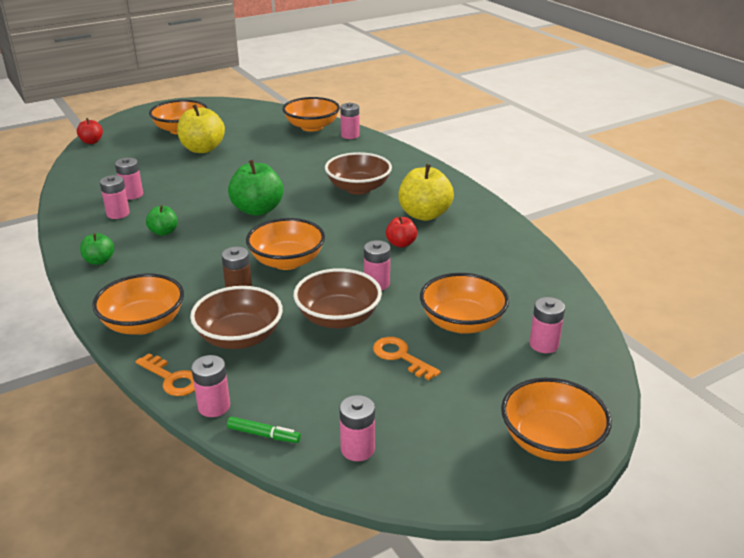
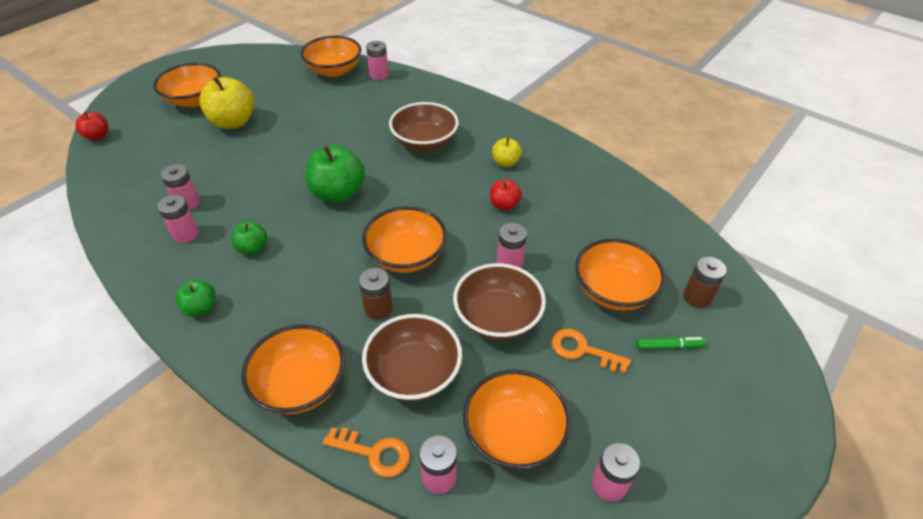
camera: 20 degrees left, 15 degrees up
green marker [227,417,301,443] -> green marker moved to [636,337,706,350]
yellow apple [399,164,454,221] -> yellow apple [492,138,522,167], size x0.54
orange bowl [501,378,612,461] -> orange bowl moved to [463,369,571,470]
pink battery [530,297,565,353] -> brown battery [683,257,727,308]

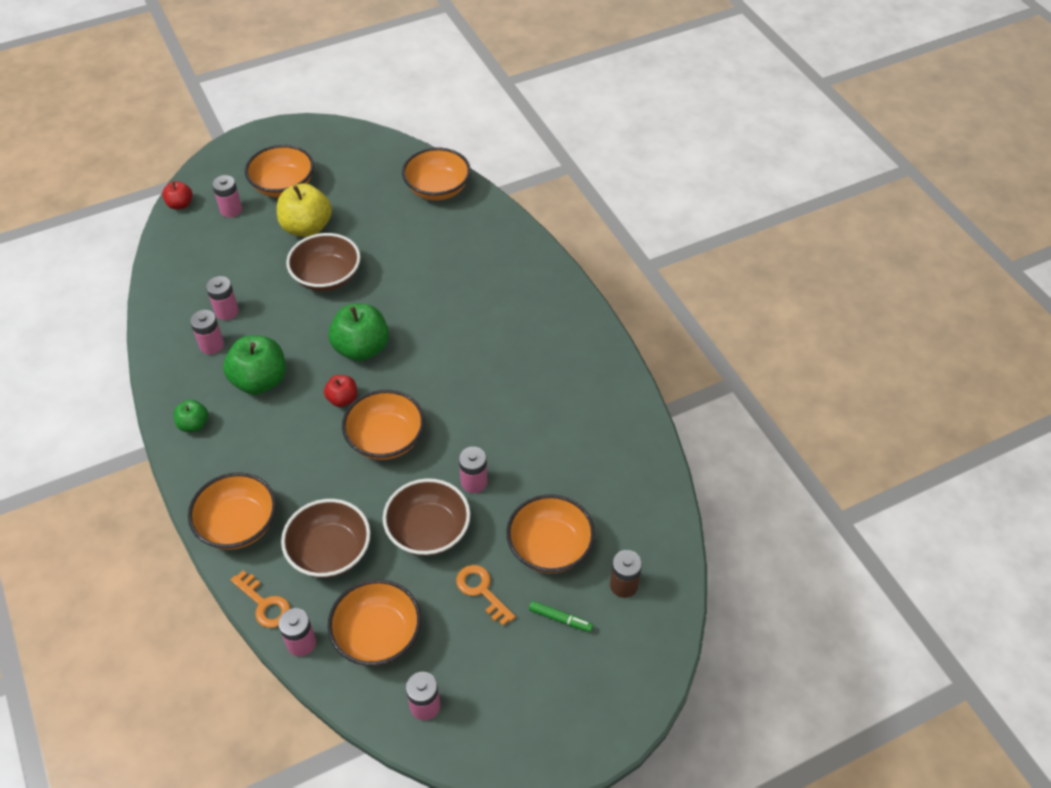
camera: 25 degrees right, 5 degrees up
green apple [231,221,267,255] -> green apple [223,336,286,395], size x1.85
brown battery [359,268,393,320] -> none
pink battery [366,41,389,80] -> pink battery moved to [212,175,242,218]
brown bowl [389,102,459,151] -> brown bowl moved to [286,233,361,292]
red apple [490,179,522,210] -> red apple moved to [324,375,357,407]
yellow apple [492,138,522,167] -> none

